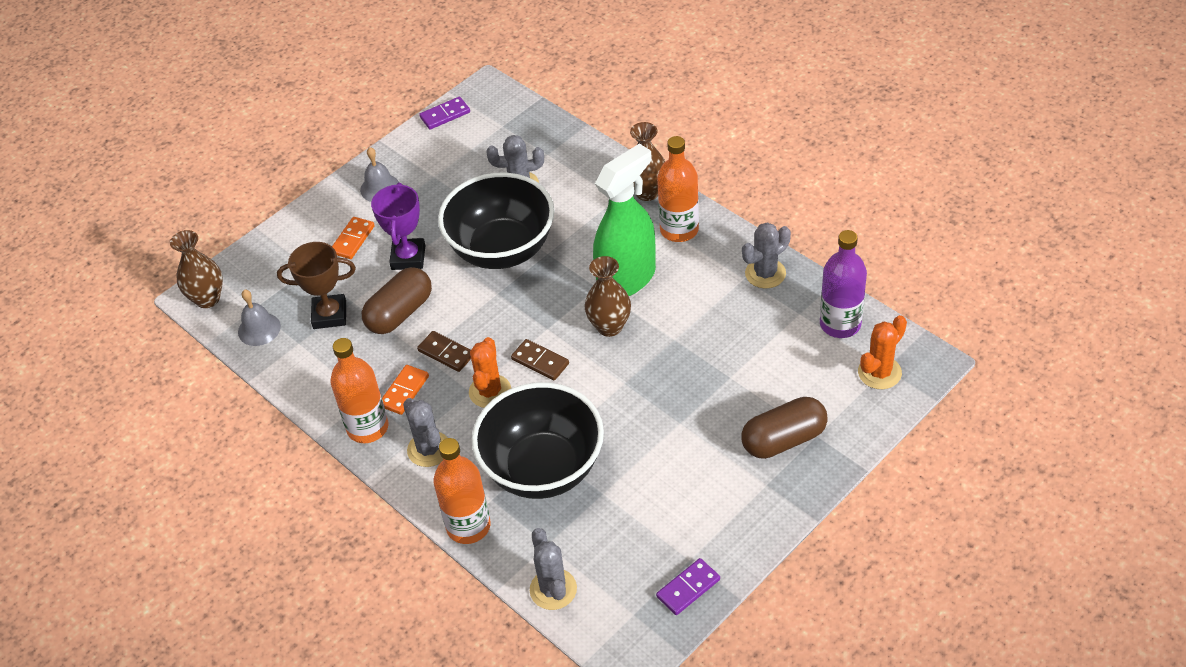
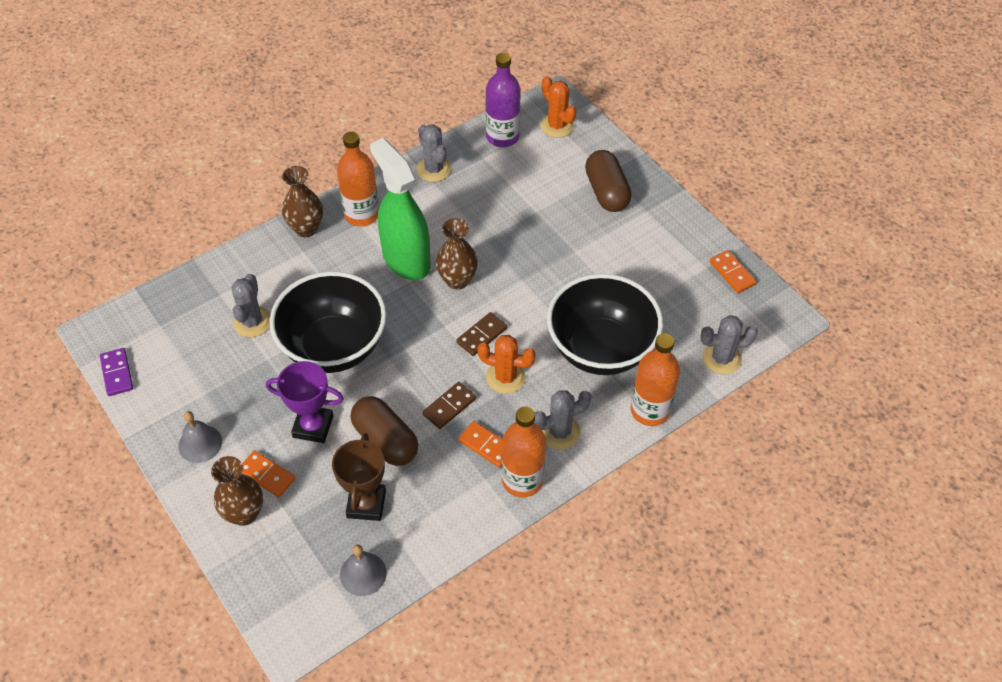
camera: 85 degrees left, 5 degrees up
brown vase [170,230,223,308] -> brown vase moved to [211,456,263,526]
purple domino [656,558,720,615] -> orange domino [710,250,756,293]

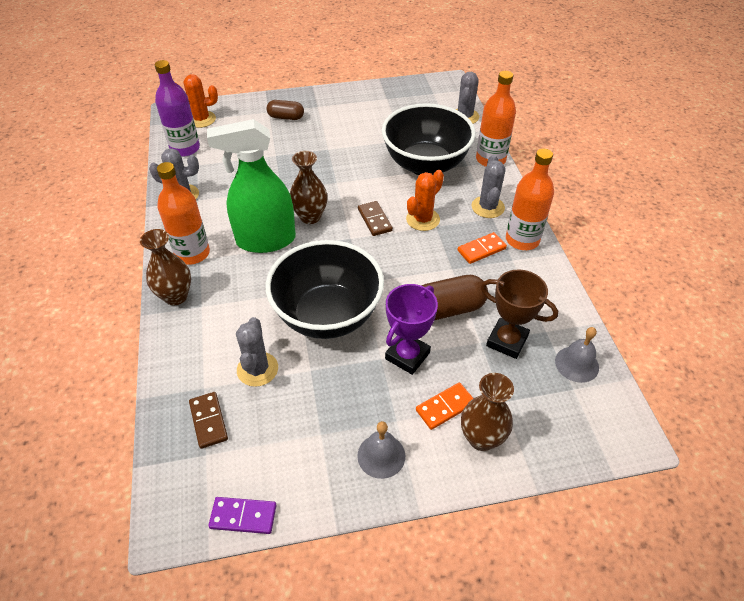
camera: 65 degrees left, 5 degrees down
grey cactus [231,274,271,337] -> grey cactus turned 60 degrees clockwise [236,317,278,387]
brown domino [423,382,476,429] -> brown domino moved to [189,392,228,449]
brown capsule [585,150,632,212] -> brown capsule [266,100,304,120], size x0.64
orange domino [710,250,756,293] -> none

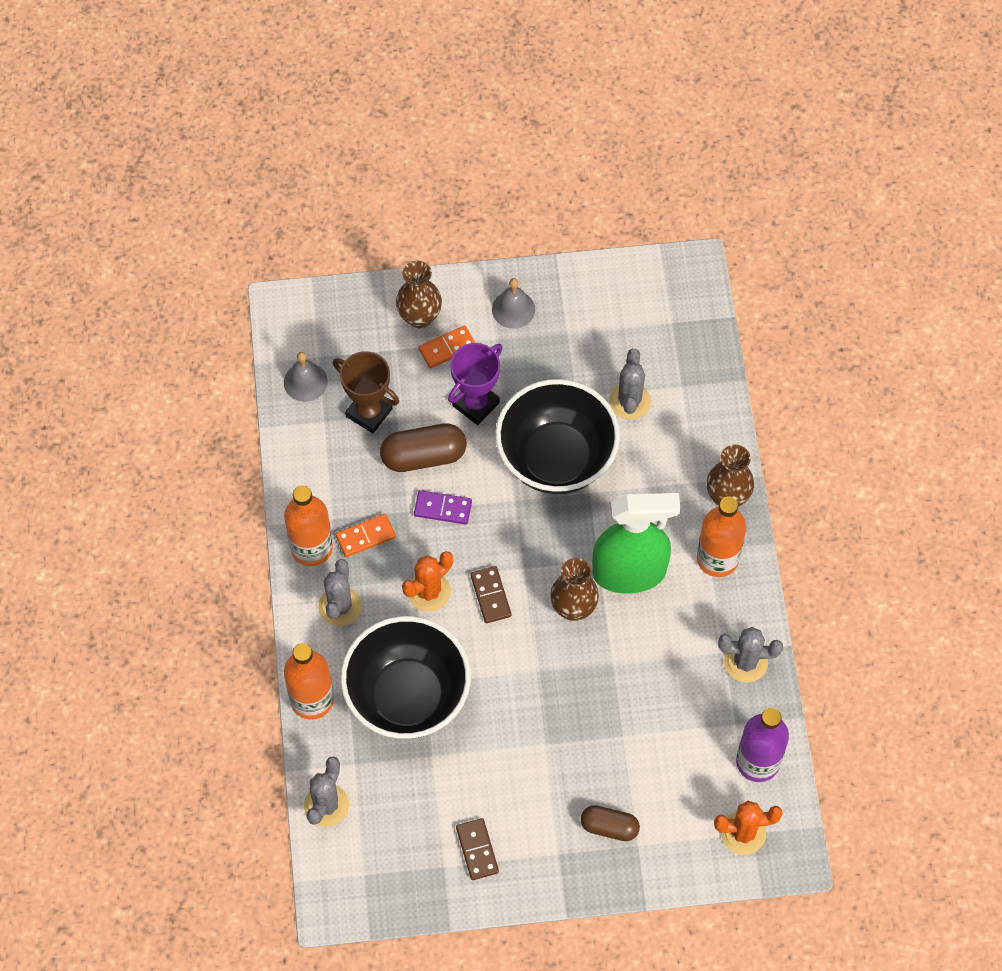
camera: 175 degrees left, 15 degrees up
brown domino [189,392,228,449] -> brown domino moved to [456,818,499,880]
purple domino [208,497,277,534] -> purple domino moved to [414,490,472,524]

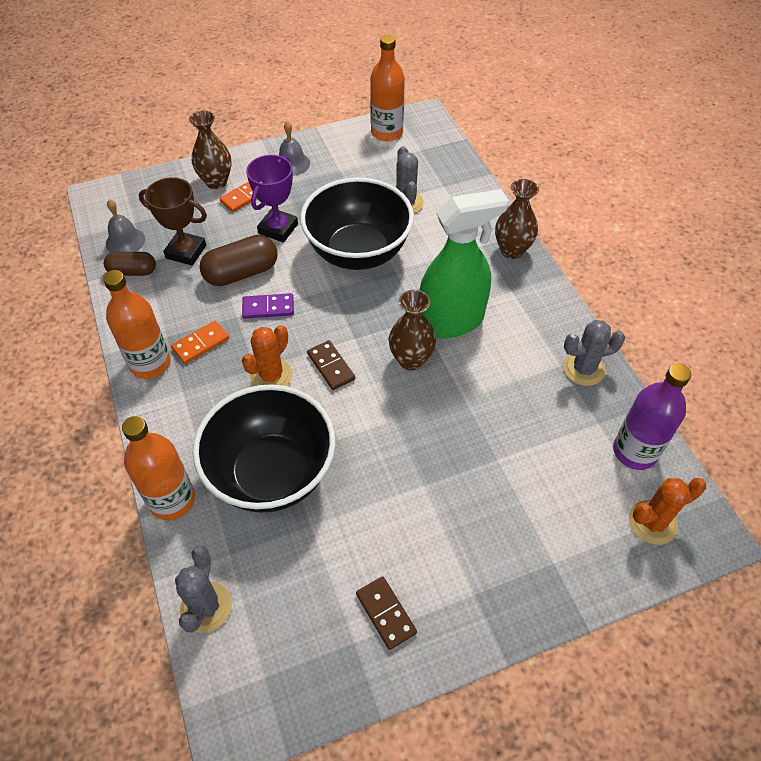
camera: 15 degrees left, 10 degrees down
grey cactus [318,559,362,626] -> none
brown capsule [581,805,640,841] -> brown capsule moved to [104,252,156,276]
orange bottle [697,496,746,577] -> orange bottle moved to [370,35,405,141]

